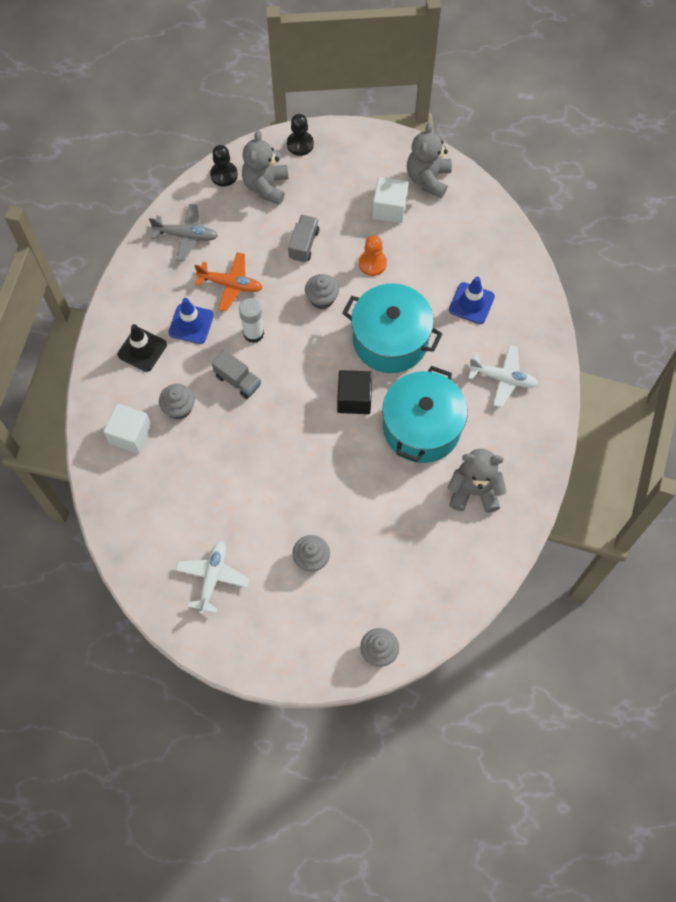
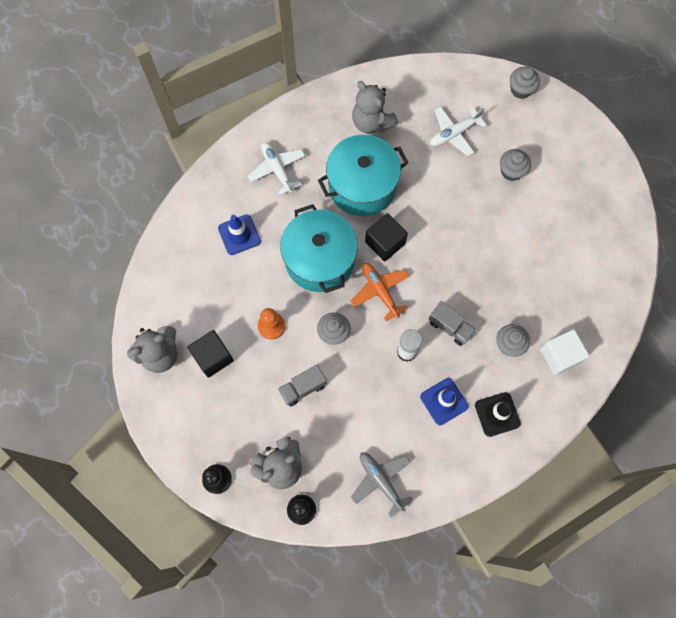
camera: 135 degrees left, 5 degrees up
white plane [175,541,249,614] -> white plane moved to [430,107,487,156]
orange plane [194,252,262,311] -> orange plane moved to [351,263,409,321]
grey truck [212,350,261,399] -> grey truck turned 135 degrees clockwise [429,301,476,346]
white cube [372,177,409,223] -> black cube [187,330,234,378]

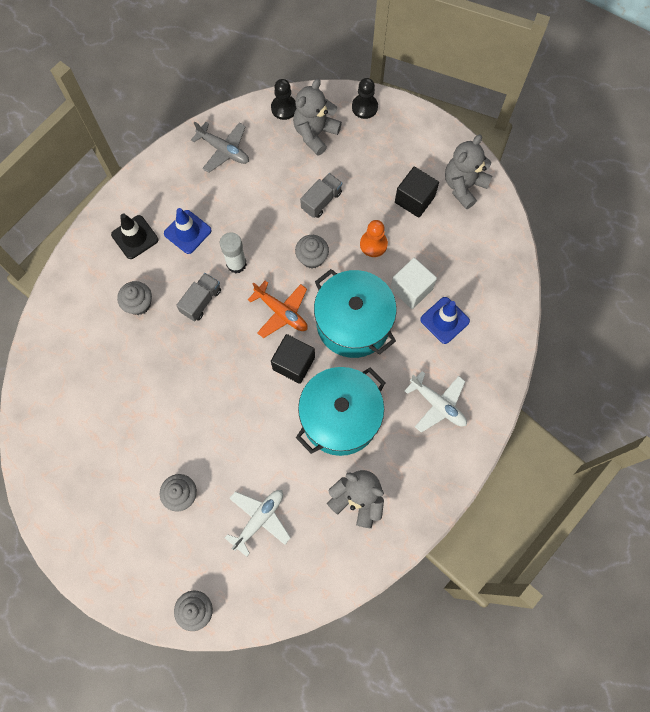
camera: 160 degrees right, 0 degrees up
grey truck [429,301,476,346] -> grey truck turned 105 degrees clockwise [176,273,221,321]
white cube [540,329,590,375] -> white cube moved to [390,258,437,309]

